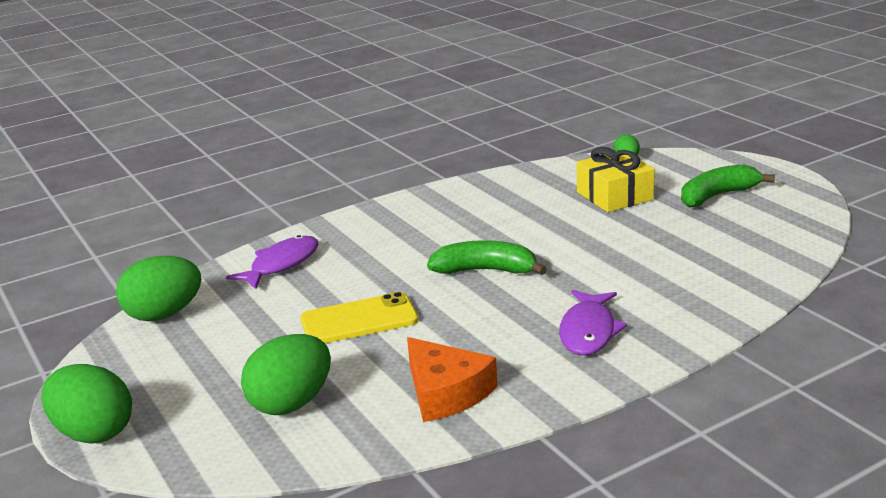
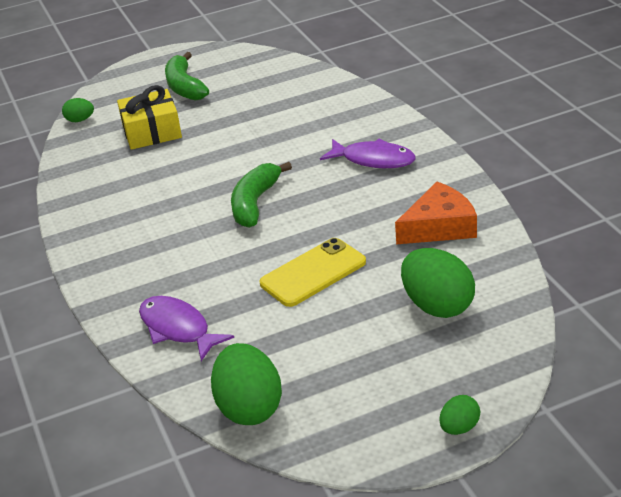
camera: 80 degrees left, 10 degrees up
green egg [41,364,132,444] -> green egg [439,395,480,435], size x0.51
yellow phone [300,292,418,343] -> yellow phone turned 60 degrees clockwise [259,238,366,307]

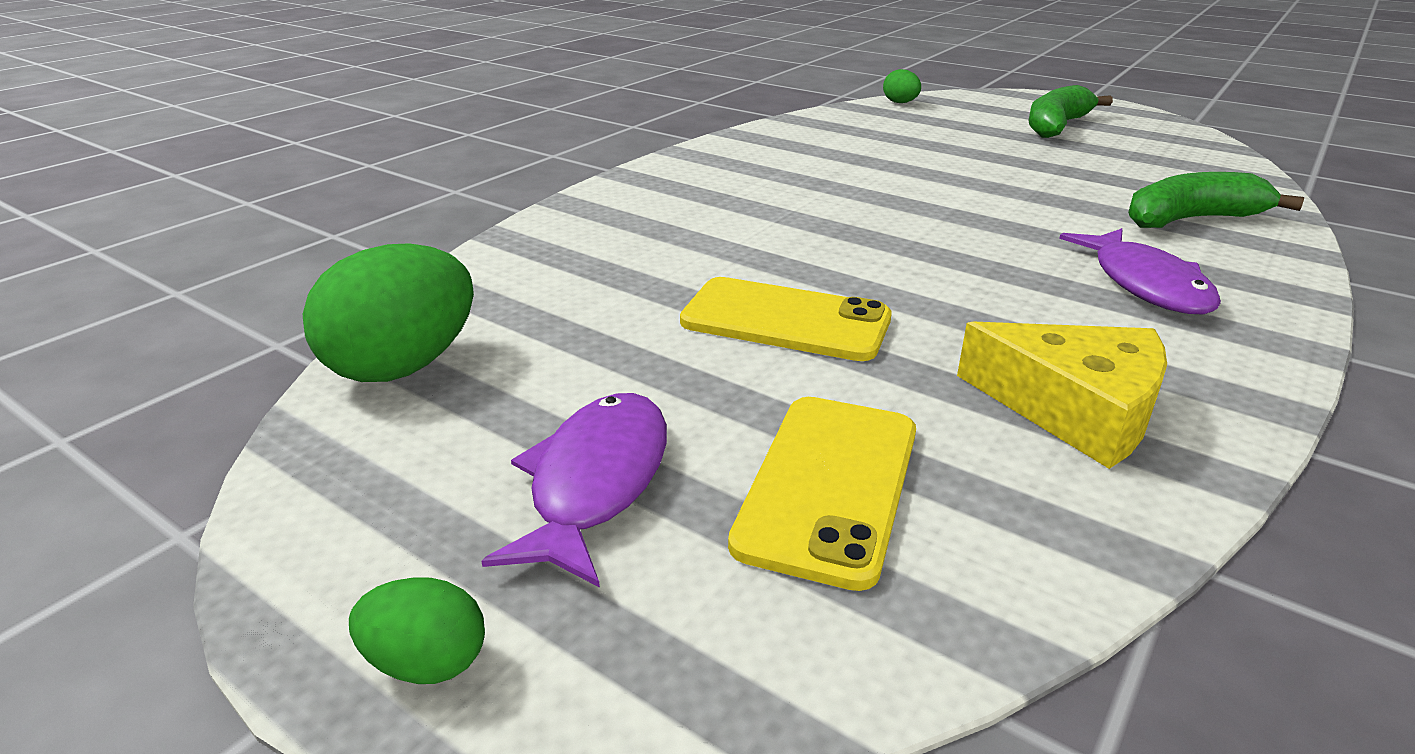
camera: 55 degrees right, 5 degrees down
yellow gift [117,85,182,150] -> none
purple fish [139,296,234,361] -> purple fish moved to [482,393,667,588]
green banana [231,162,292,228] -> green banana moved to [1128,172,1304,228]
orange cheese [395,182,477,244] -> yellow cheese [957,322,1167,469]
green egg [401,248,475,318] -> yellow phone [728,397,916,591]

